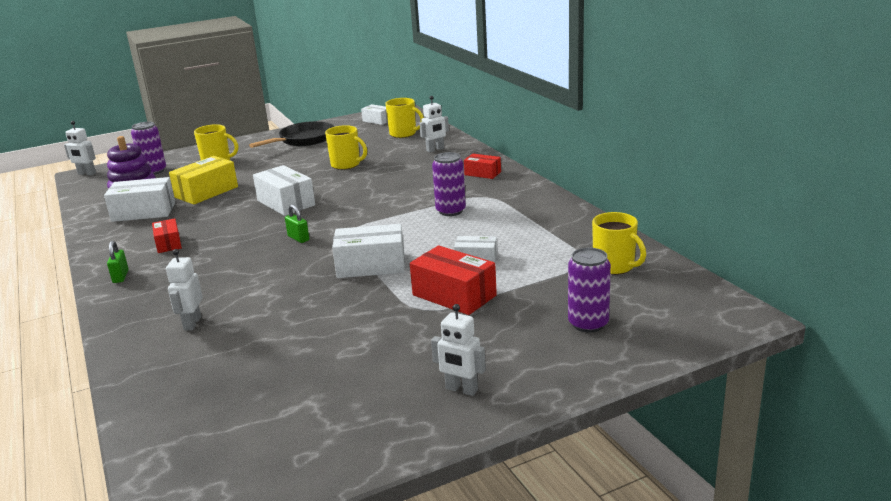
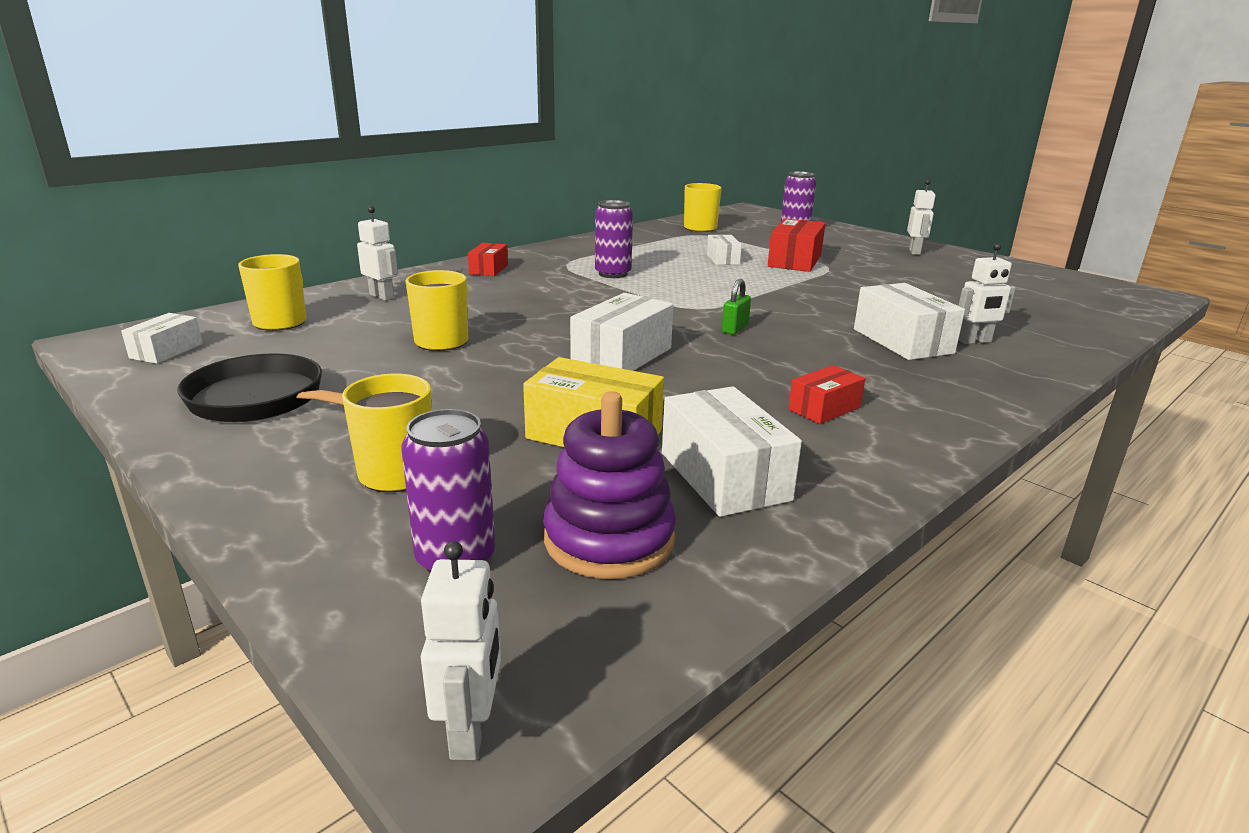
camera: 110 degrees left, 0 degrees up
green padlock [107,241,129,283] -> none
white box [332,224,405,278] -> white box moved to [854,283,965,360]

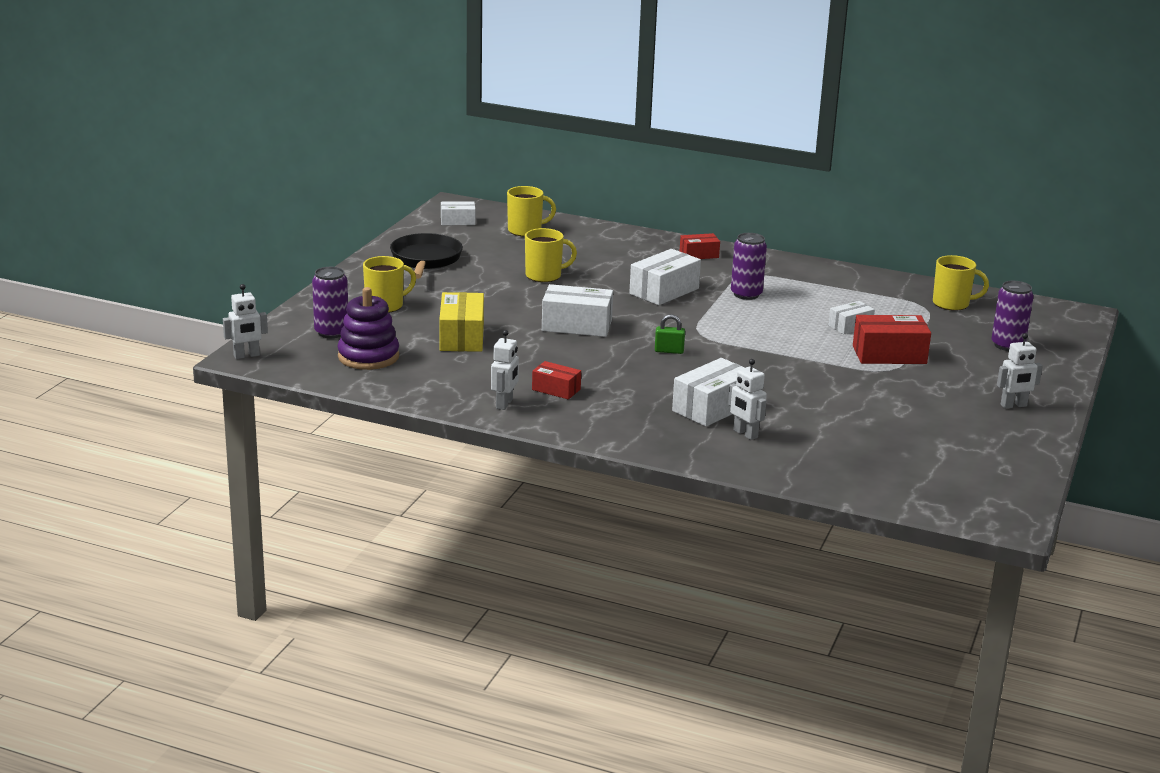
camera: 65 degrees right, 0 degrees up
white robot [357,206,398,301] -> white robot moved to [491,330,519,410]
white box [662,386,802,517] -> white box moved to [629,249,701,305]

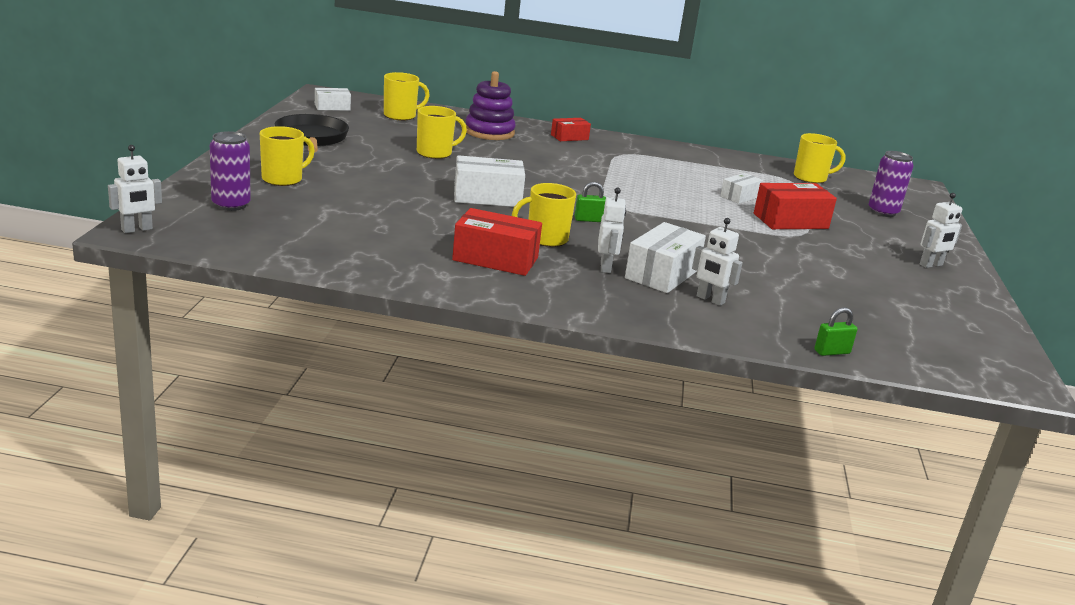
camera: 15 degrees left, 0 degrees up
purple stacking toy [337,287,399,370] -> purple stacking toy moved to [466,71,516,140]
yellow box [439,292,484,352] -> none
white robot [491,330,519,410] -> white robot moved to [598,188,626,273]
red box [532,361,581,399] -> red box [452,208,542,276], size x1.69
white box [629,249,701,305] -> none
purple can [731,233,767,300] -> none
none -> yellow mug [512,183,576,247]
none -> green padlock [814,307,857,356]

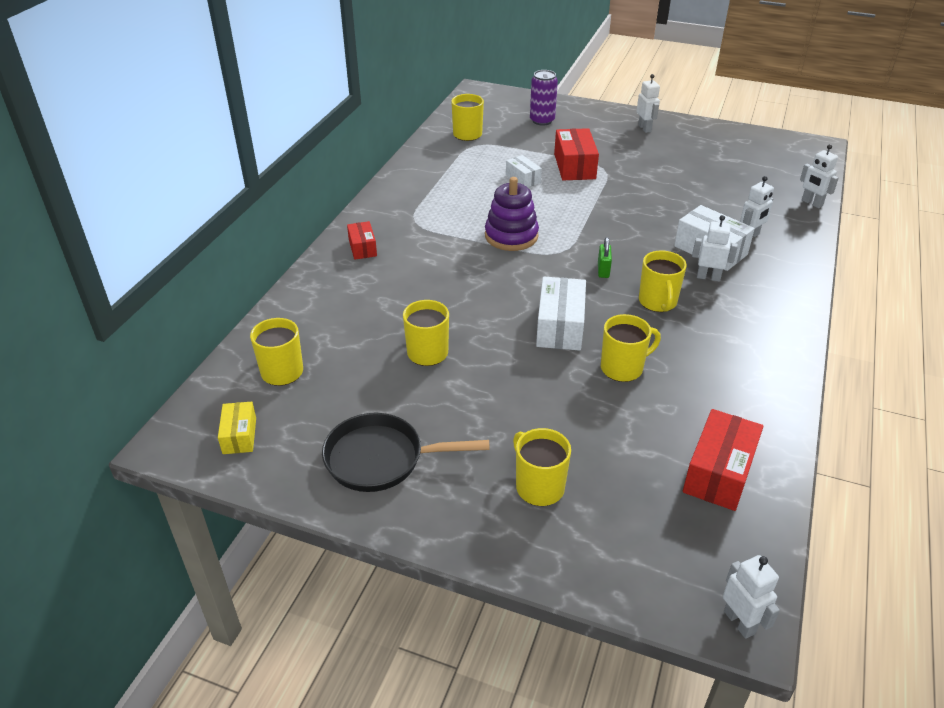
camera: 75 degrees left, 15 degrees up
purple can [210,131,251,211] -> none
white box [315,88,351,111] -> yellow box [218,402,256,454]
red box [452,208,542,276] -> red box moved to [683,409,764,511]
purple stacking toy [466,71,516,140] -> purple stacking toy moved to [485,177,539,251]
green padlock [814,307,857,356] -> white robot [800,144,839,208]
none -> yellow mug [601,314,661,382]

